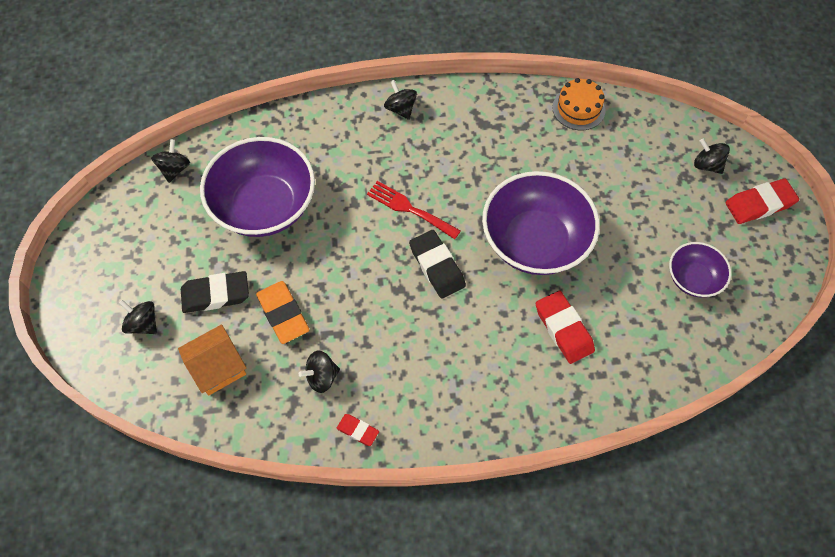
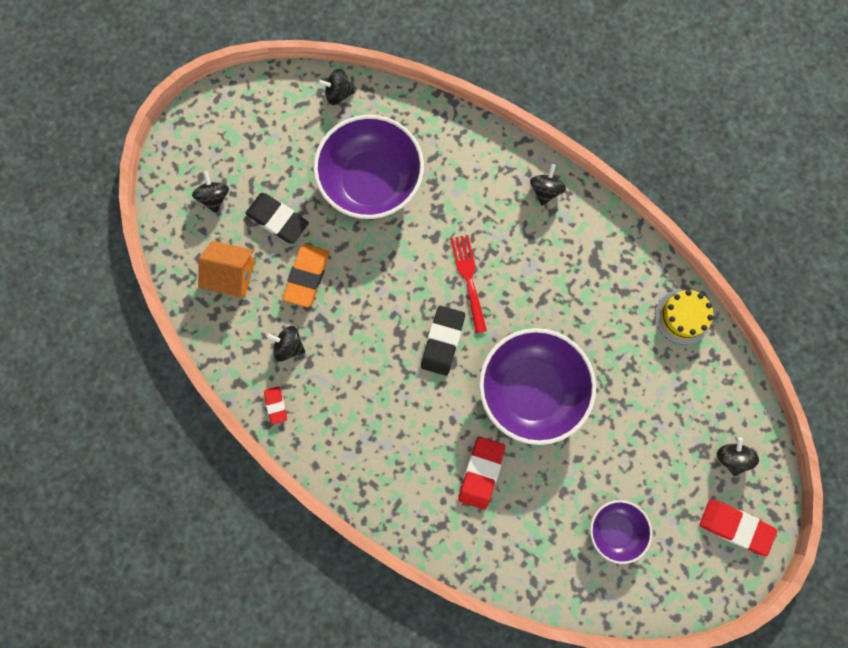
camera: 45 degrees right, 15 degrees up
black spinning top [151,139,190,183] -> black spinning top turned 150 degrees counterclockwise [318,69,355,105]
orange cake [552,78,606,130] -> yellow cake [655,290,713,345]

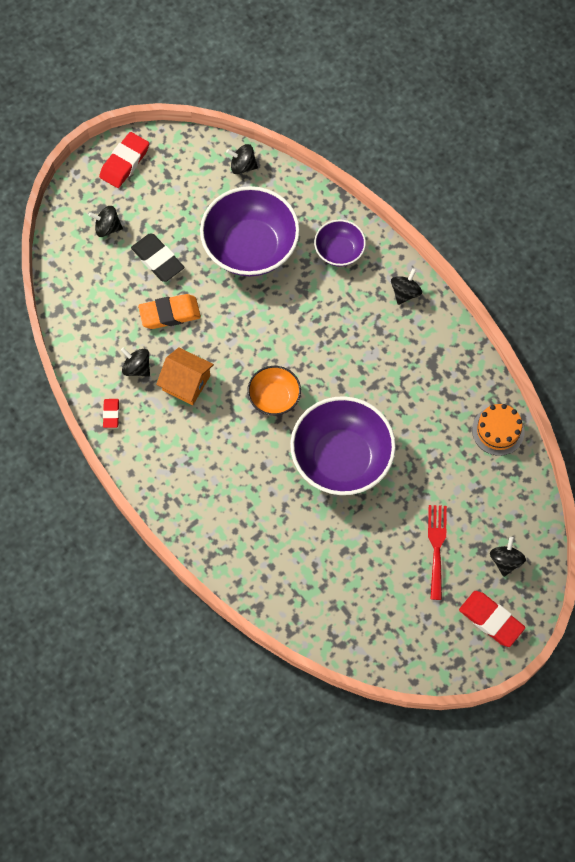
camera: 15 degrees right, 10 degrees down
black spinning top [192,171,229,213] -> black spinning top turned 90 degrees counterclockwise [89,206,123,237]
orange house [198,241,255,297] -> orange house moved to [156,347,214,405]
orange eraser [283,244,329,307] -> orange eraser turned 45 degrees clockwise [138,294,201,329]
black eraser [421,306,465,376] -> orange bowl [247,366,301,415]
red fork [450,235,487,333] -> red fork moved to [428,505,447,600]
red eraser [458,437,505,509] -> red eraser moved to [99,132,149,188]
purple bowl [590,500,652,564] -> purple bowl moved to [314,220,366,266]
yellow cake [655,290,713,345] -> orange cake [472,404,525,456]

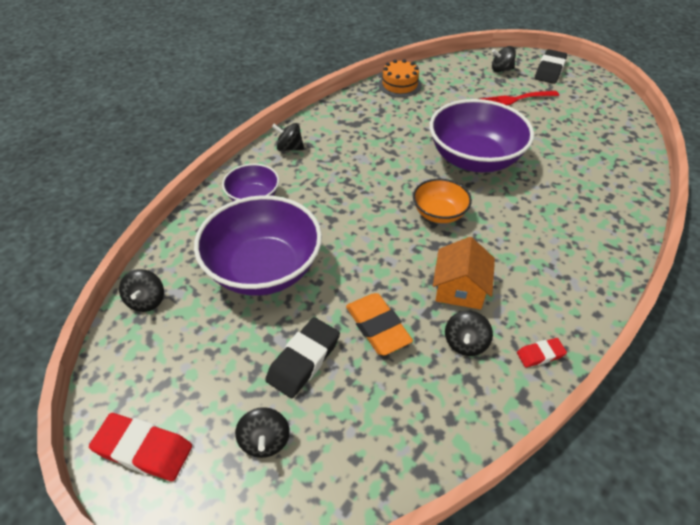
camera: 105 degrees left, 20 degrees down
red eraser [459,591,525,647] -> black eraser [535,49,567,84]

